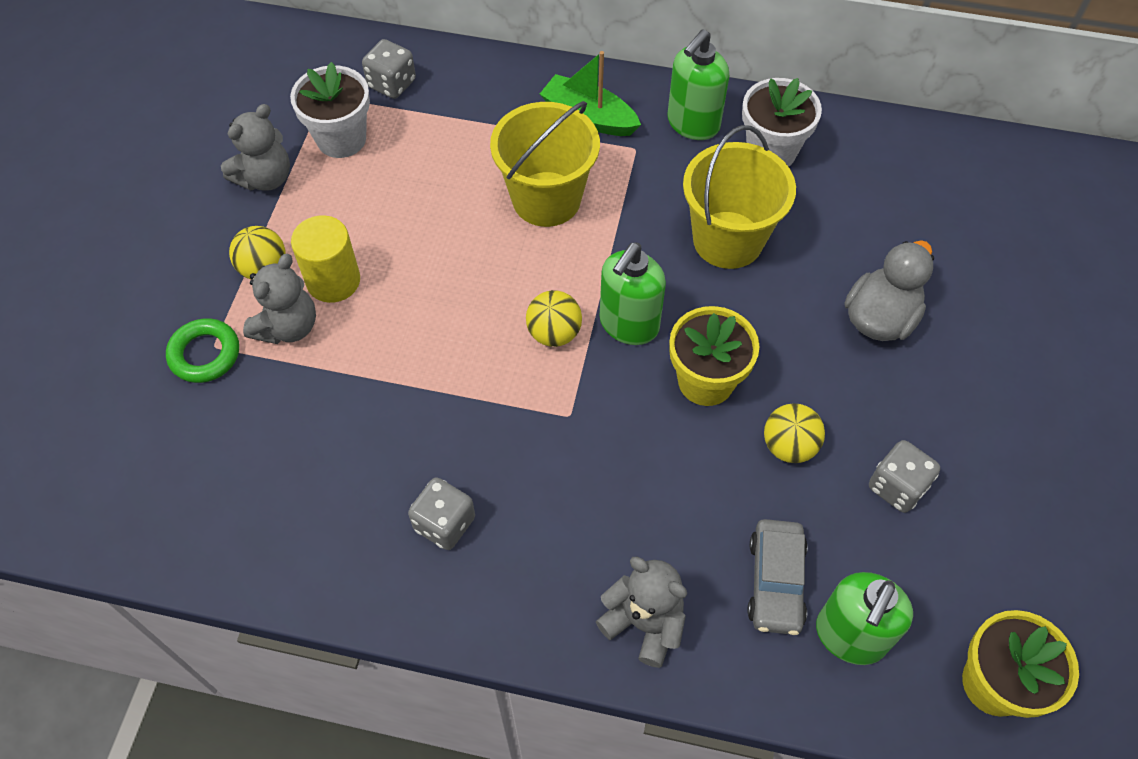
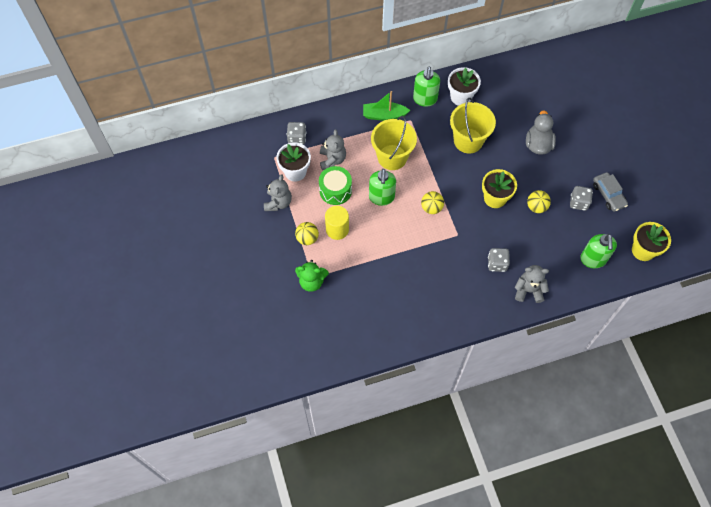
camera: 30 degrees left, 5 degrees up
green ring [166,318,239,383] -> green teddy bear [295,260,329,292]
grey teddy bear [243,254,316,344] -> grey teddy bear moved to [320,130,346,170]
grey dice [408,477,475,550] -> grey dice moved to [488,248,510,272]
green soap dispenser [600,242,666,345] -> green soap dispenser moved to [369,169,396,206]
grey car [747,519,808,635] -> grey car moved to [593,172,628,212]
none -> green drum [319,166,352,205]

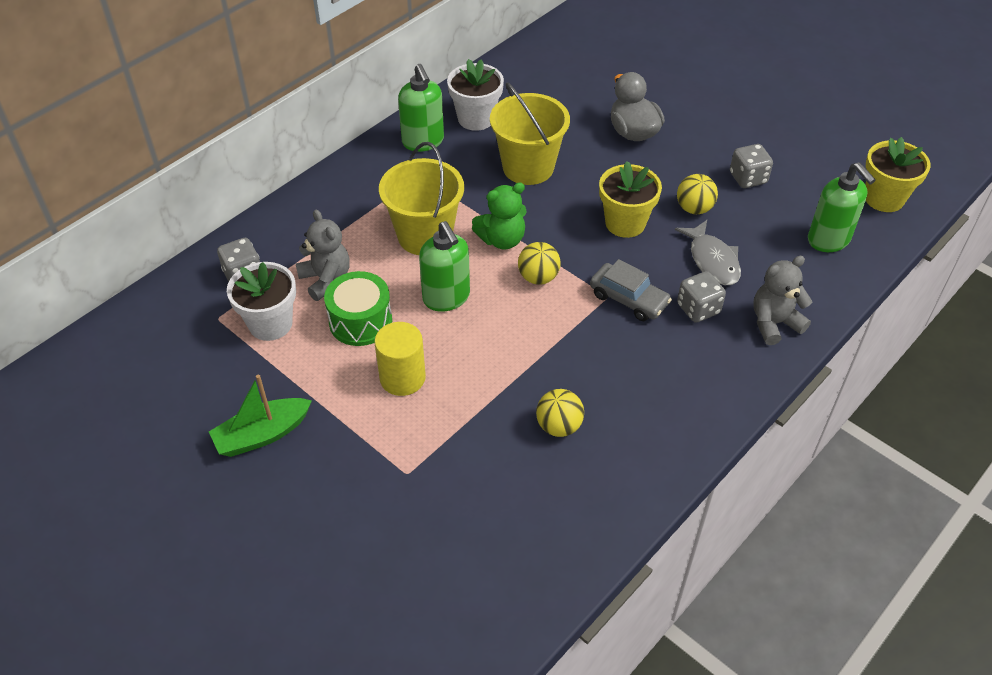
camera: 30 degrees left, 15 degrees down
grey teddy bear [264,174,292,211] -> none
yellow ball [295,222,319,245] -> yellow ball moved to [536,389,584,437]
green teddy bear [295,260,329,292] -> green teddy bear moved to [472,183,527,249]
green boat [363,91,410,121] -> green boat moved to [209,375,312,457]
grey car [593,172,628,212] -> grey car moved to [590,259,672,321]
none -> grey fish [675,220,741,285]

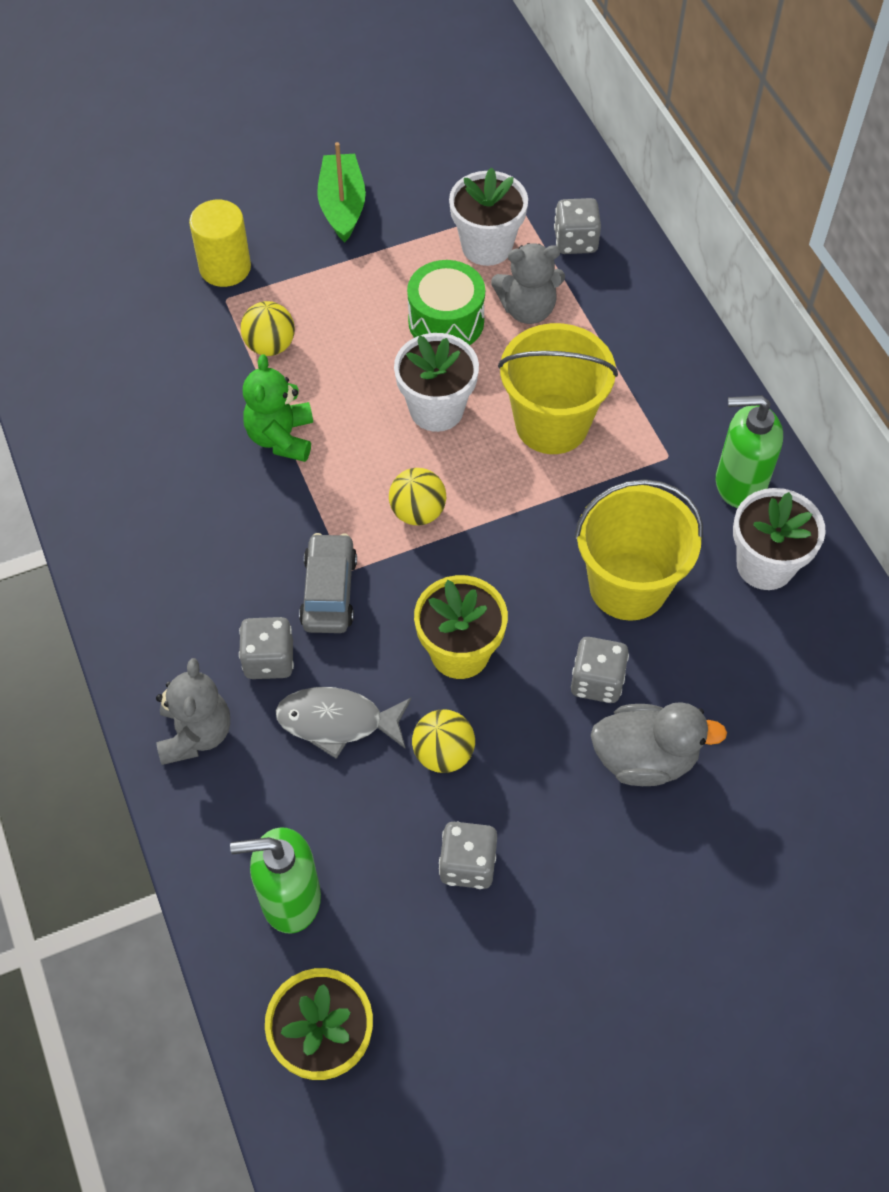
camera: 115 degrees right, 10 degrees up
yellow cylinder [374,322,426,396] -> yellow cylinder moved to [189,200,251,287]
green soap dispenser [419,221,470,312] -> white flower pot [394,333,479,432]
green teddy bear [472,183,527,249] -> green teddy bear moved to [243,354,313,462]
yellow ball [536,389,584,437] -> yellow ball moved to [241,301,295,356]
grey car [590,259,672,321] -> grey car turned 120 degrees clockwise [299,533,357,633]
none -> grey dice [571,637,629,703]

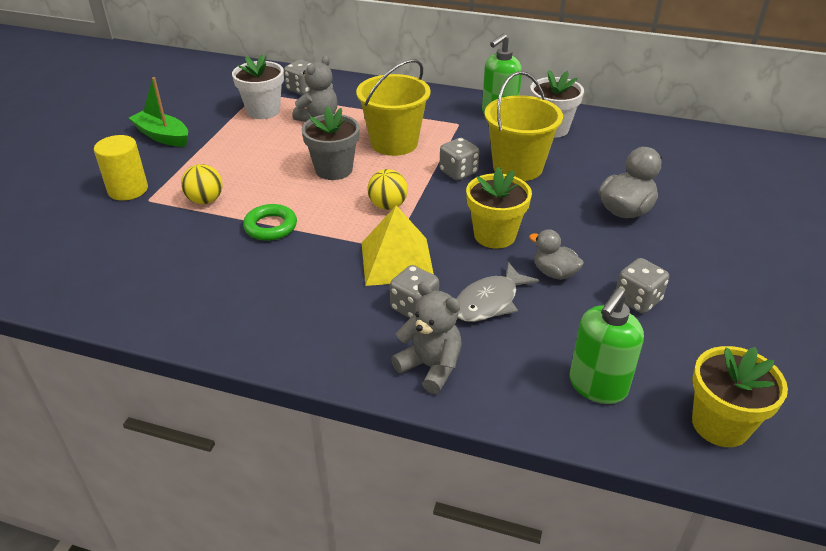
camera: 50 degrees left, 20 degrees down
green teddy bear [243,354,313,462] -> green ring [243,204,297,241]
grey car [299,533,357,633] -> yellow pyramid [362,205,434,286]
white flower pot [394,333,479,432] -> grey flower pot [302,106,360,180]
green drum [407,260,485,345] -> none
yellow ball [412,709,475,773] -> grey duck [529,229,584,280]
grey dice [571,637,629,703] -> grey dice moved to [439,138,479,180]

